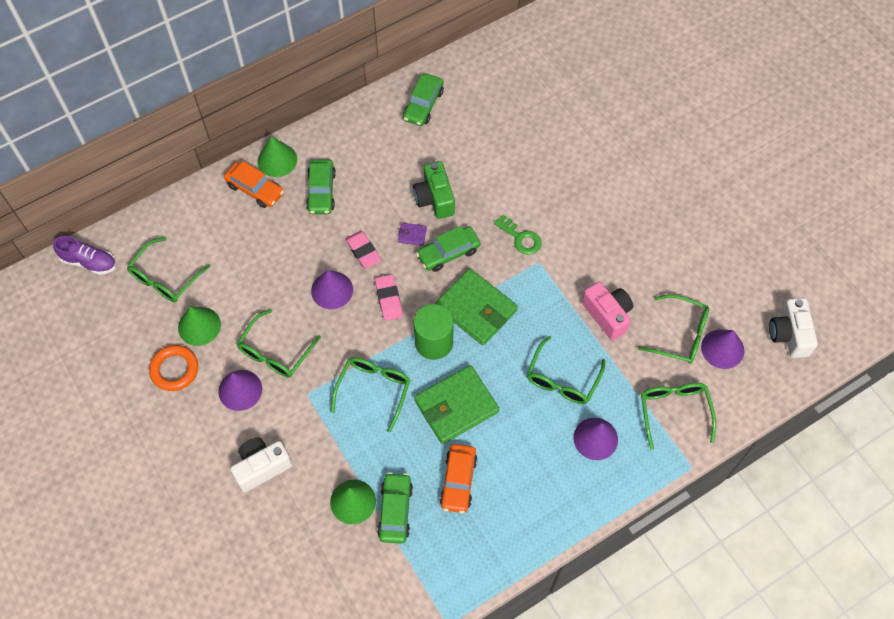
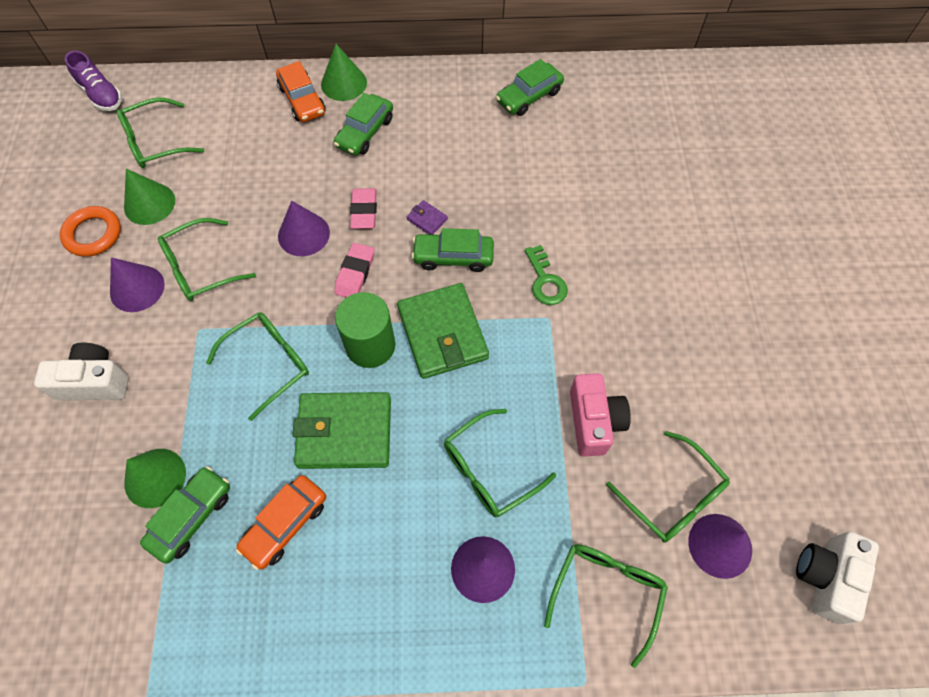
camera: 30 degrees right, 0 degrees up
green camera [413,161,455,219] -> none

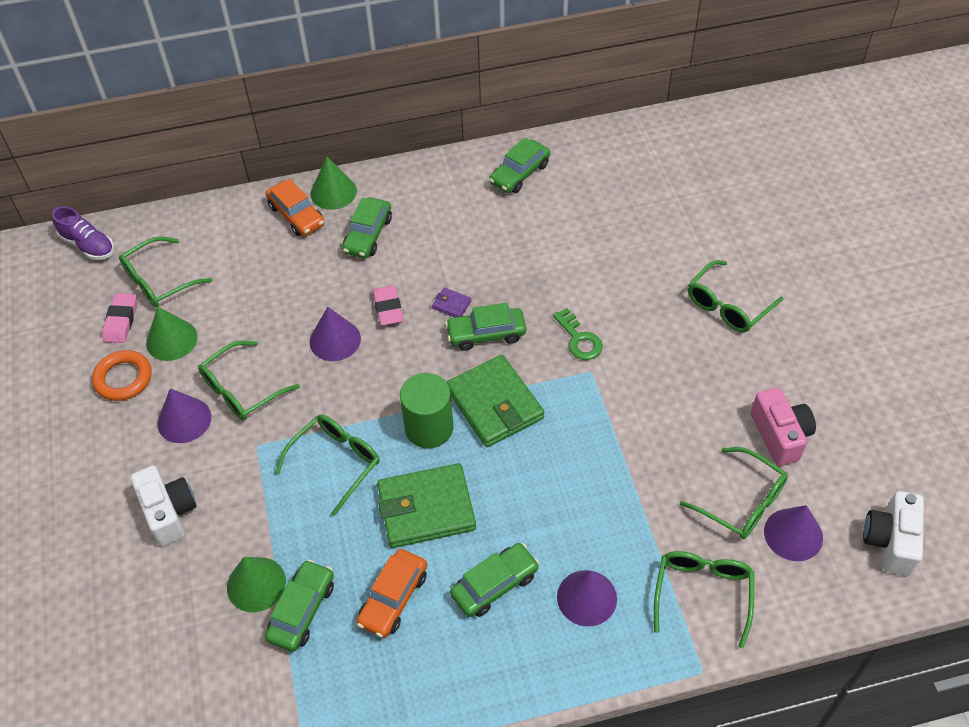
camera: 10 degrees left, 10 degrees down
white camera [34,342,129,400] -> white camera turned 75 degrees clockwise [130,466,197,546]
pink eraser [334,243,375,298] -> pink eraser moved to [102,293,137,343]
green glasses [444,409,556,517] -> green glasses moved to [688,260,783,332]
pink camera [570,373,631,457] -> pink camera moved to [751,388,816,466]
none -> green car [450,543,539,617]

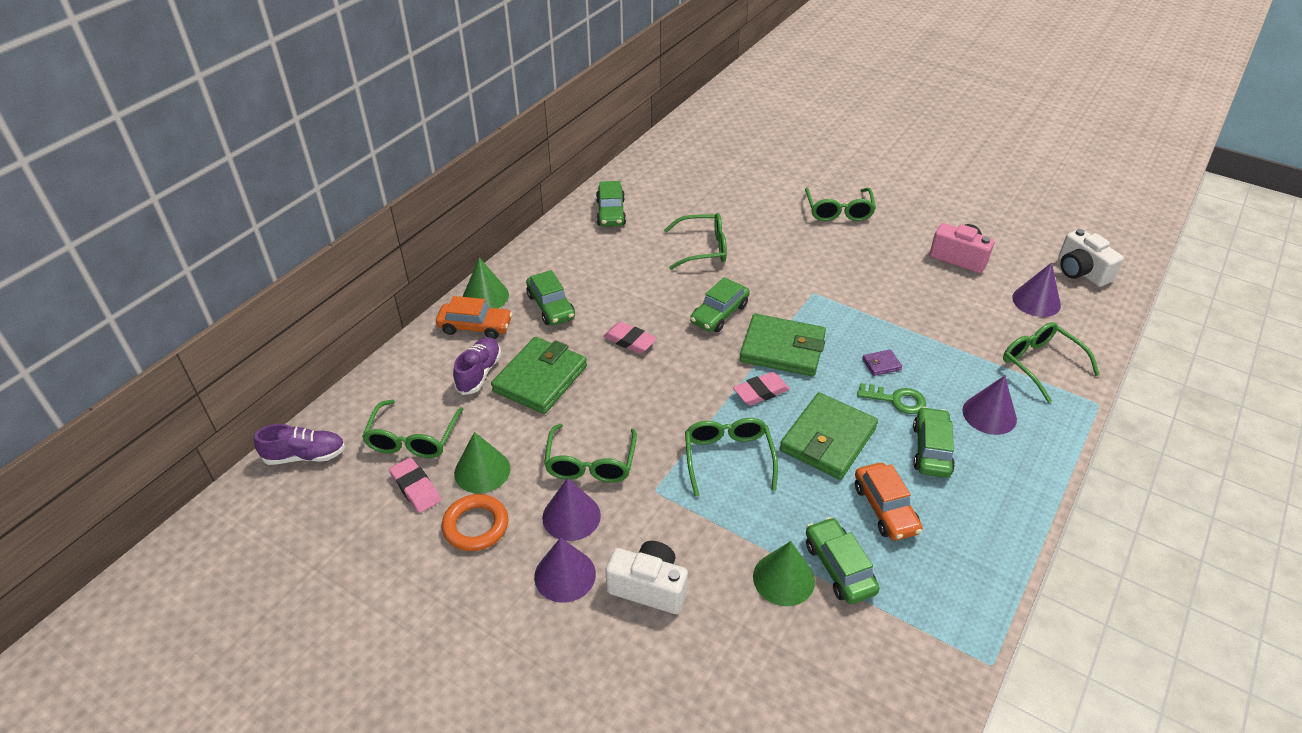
camera: 45 degrees left, 10 degrees down
purple cone [310,307,361,361] -> purple cone moved to [534,537,596,603]
green cylinder [400,373,453,448] -> pink eraser [733,372,790,405]
purple wallet [432,287,472,317] -> purple wallet moved to [862,349,902,376]
green key [553,308,603,360] -> green key moved to [857,383,926,414]
green glasses [680,447,788,539] -> green glasses moved to [664,213,727,270]
none -> purple shoe [453,337,501,395]
none -> green wallet [491,337,587,414]

